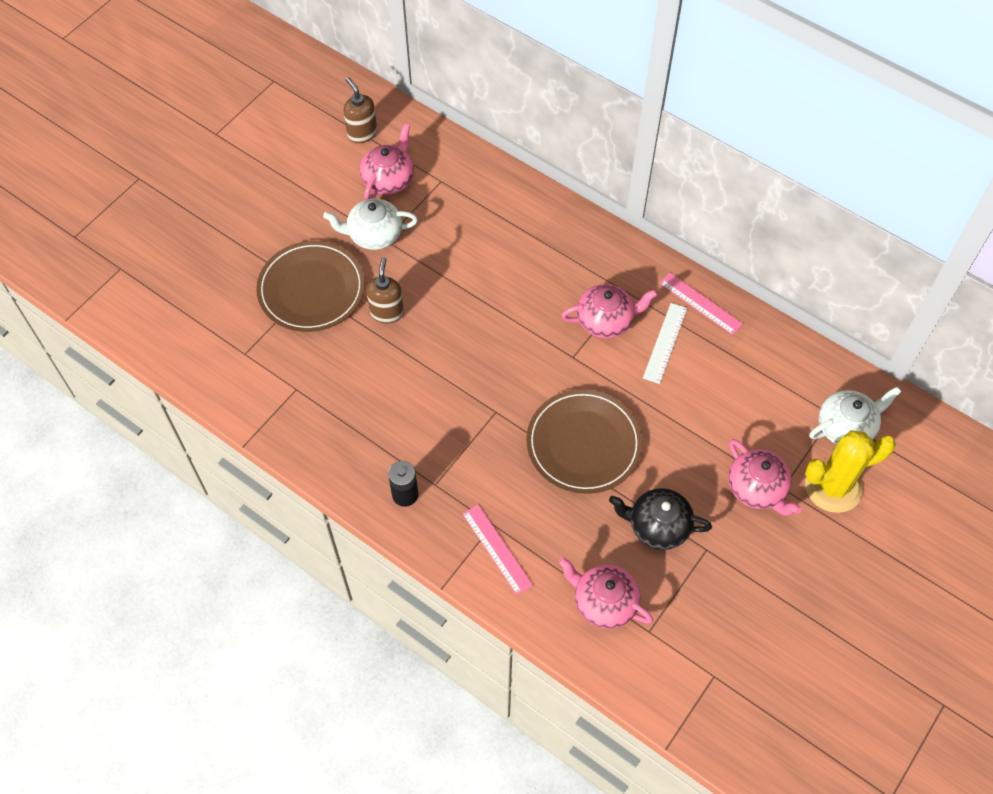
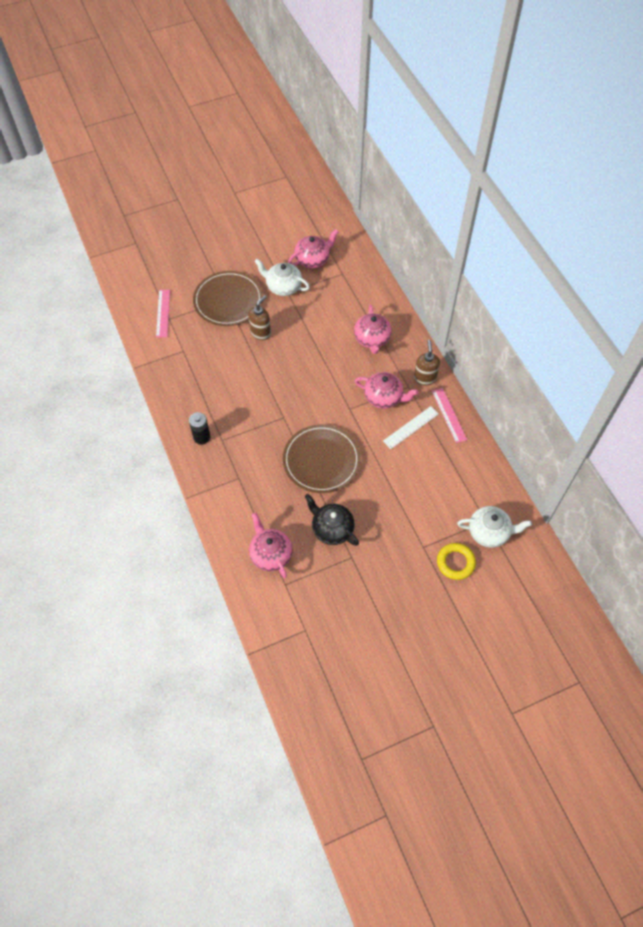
camera: 30 degrees right, 0 degrees up
brown soap dispenser [343,77,377,143] -> brown soap dispenser moved to [414,340,440,385]
pink ruler [462,504,533,595] -> pink ruler moved to [156,290,170,338]
pink teapot [728,439,802,516] -> pink teapot moved to [354,305,392,354]
yellow cactus [805,430,896,513] -> yellow ring [437,543,476,580]

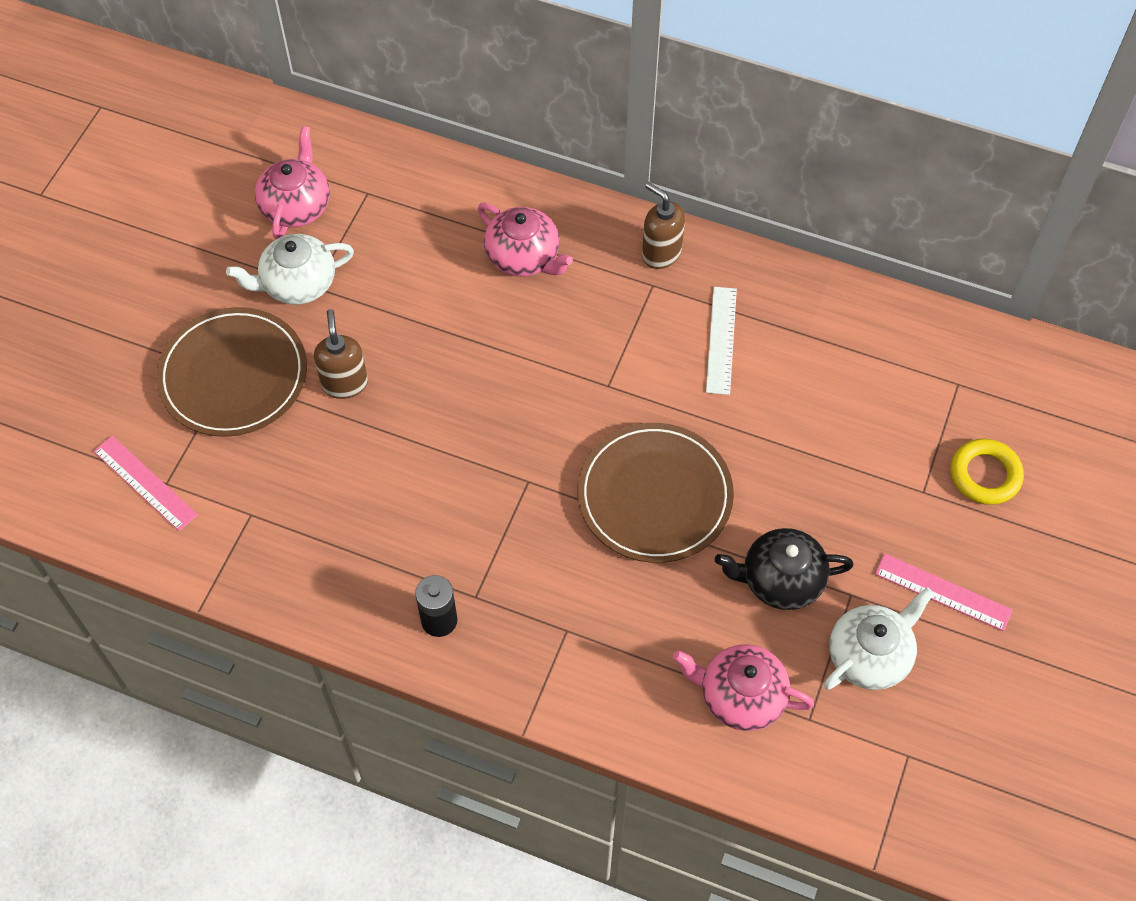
camera: 45 degrees left, 0 degrees up
pink teapot [355,372,418,409] -> none
pink ruler [432,388,467,443] -> pink ruler moved to [875,553,1013,631]
white teapot [457,506,532,548] -> white teapot moved to [824,587,934,690]

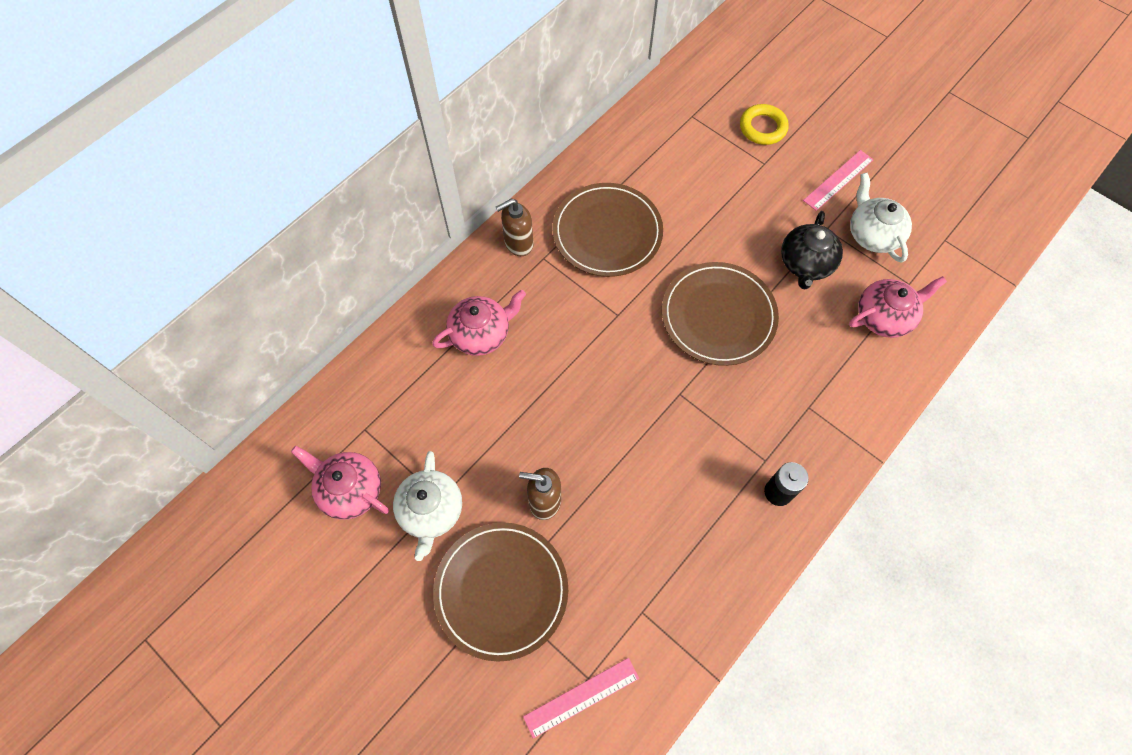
camera: 70 degrees left, 5 degrees up
pink teapot [673,644,814,731] -> pink teapot turned 150 degrees counterclockwise [849,276,947,338]
white ruler [706,287,737,395] -> brown plate [552,183,663,277]

